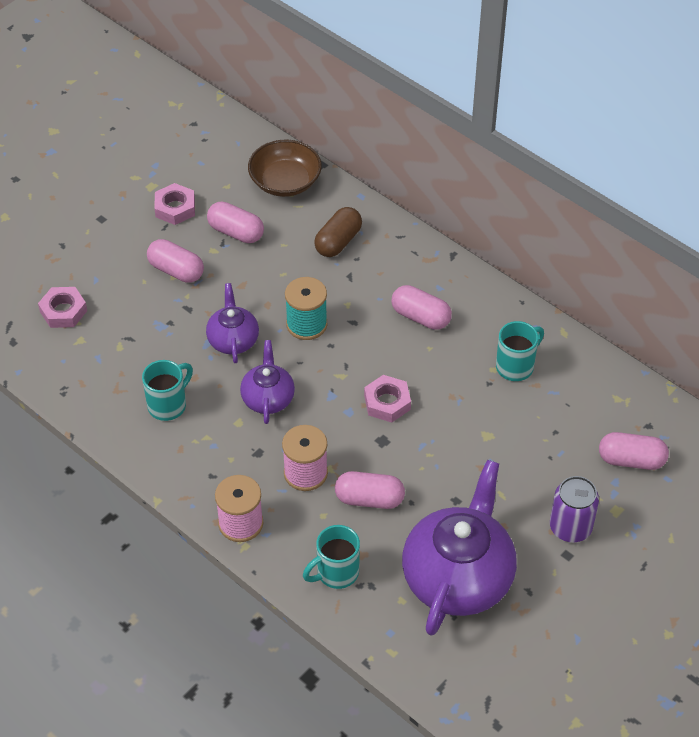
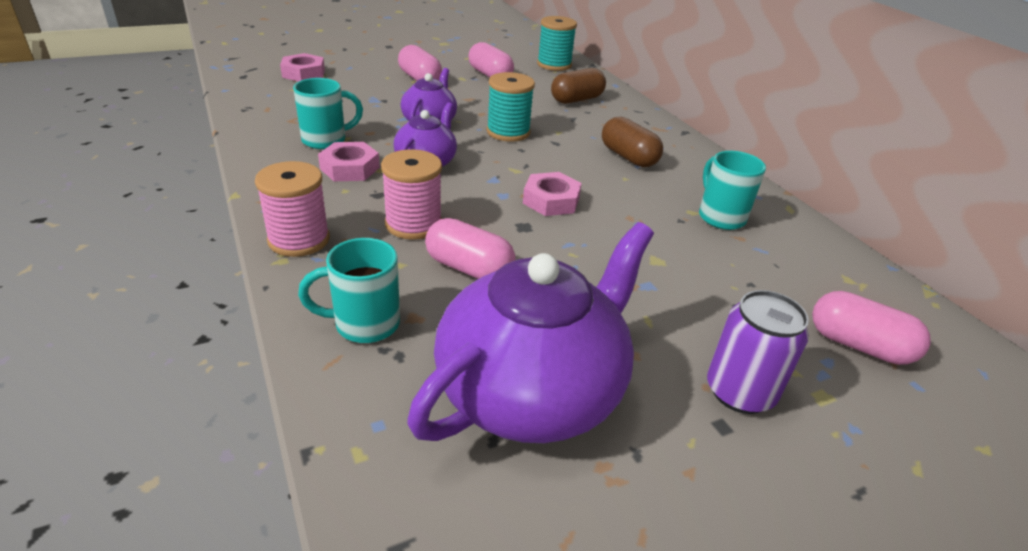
camera: 20 degrees right, 15 degrees down
pink nut [154,183,195,225] -> pink nut moved to [318,142,380,181]
brown bowl [248,140,322,197] -> turquoise spool [537,16,577,71]
pink capsule [391,285,452,330] -> brown capsule [602,117,663,167]
turquoise mug [496,321,544,381] -> turquoise mug turned 90 degrees counterclockwise [699,151,766,230]

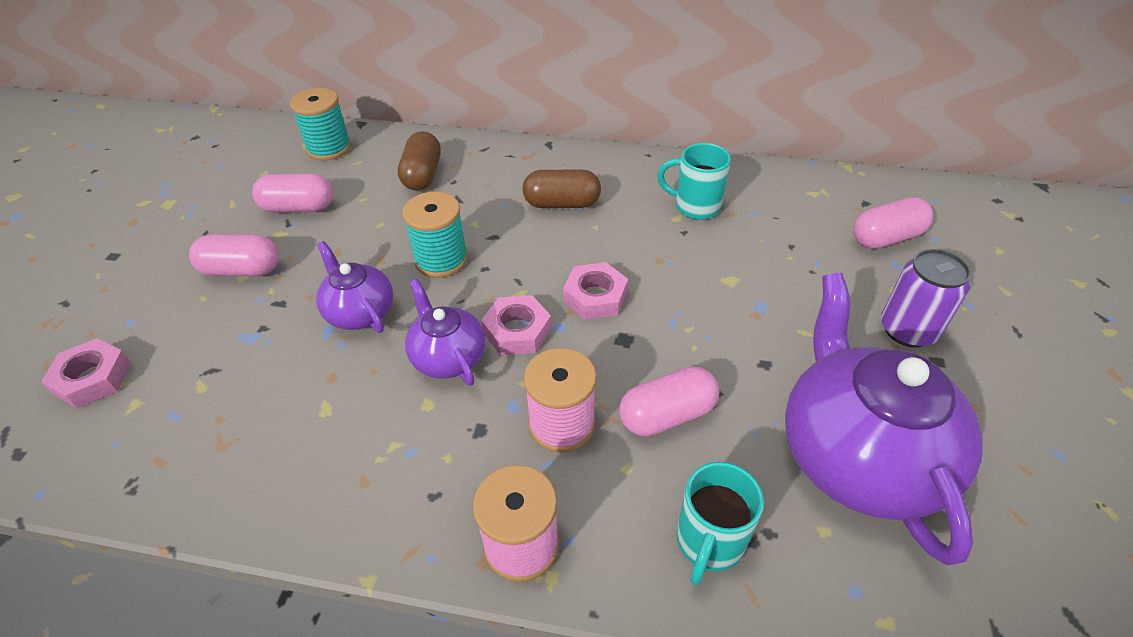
camera: 50 degrees left, 10 degrees up
turquoise mug [293,78,363,149] -> none
pink nut [318,142,380,181] -> pink nut moved to [481,295,552,355]

